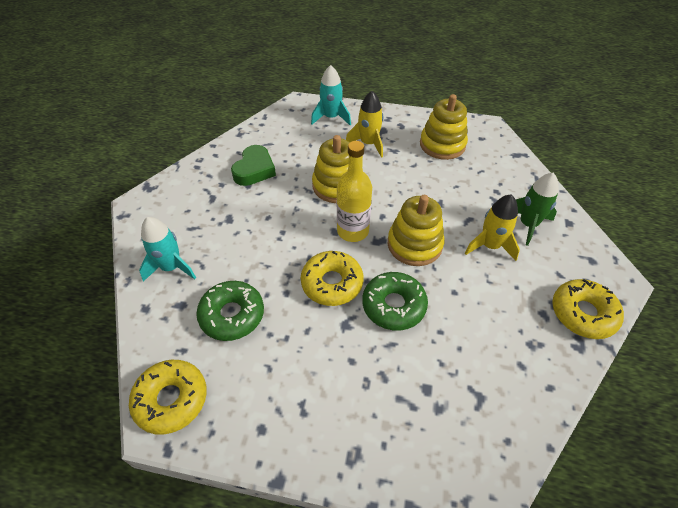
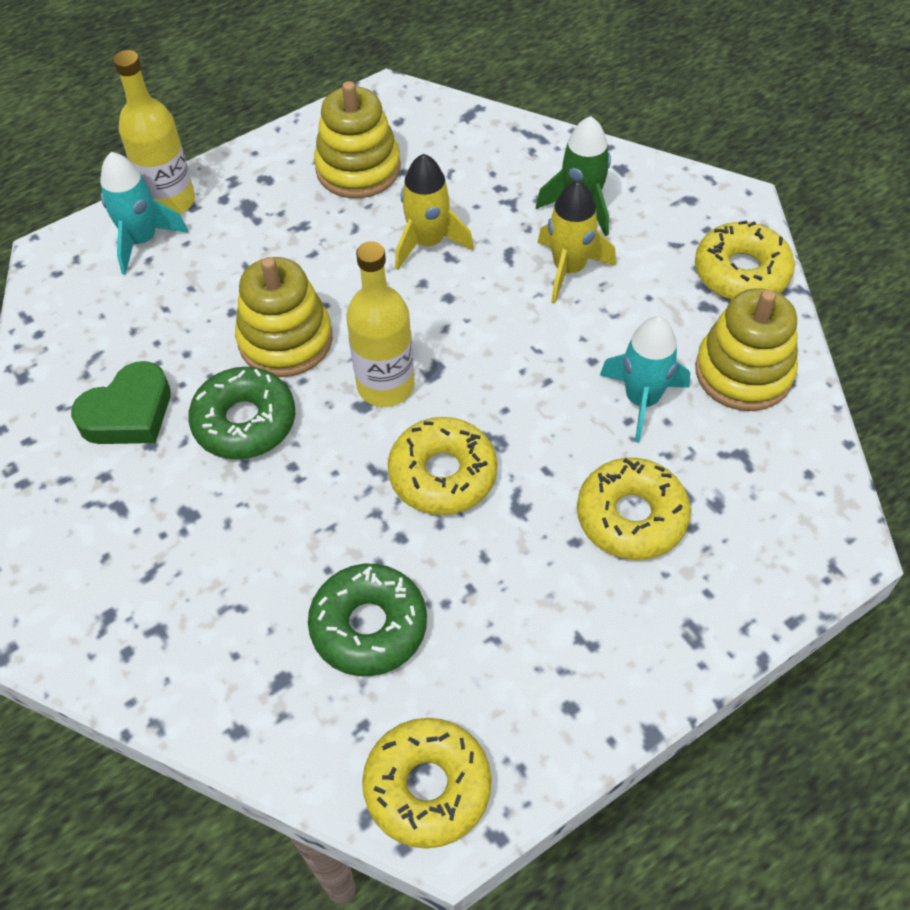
camera: 45 degrees left, 5 degrees up
turquoise rocket [139,217,196,282] -> turquoise rocket moved to [600,316,690,443]
green heart [231,145,276,186] -> green heart turned 75 degrees clockwise [71,361,171,444]
yellow rocket [346,91,383,158] -> yellow rocket moved to [395,154,474,270]
green donut [362,272,428,331] -> green donut moved to [188,367,295,460]
yellow stacking toy [388,195,445,266] -> yellow stacking toy moved to [695,288,798,411]
none -> yellow bottle [113,50,195,214]
none -> yellow donut [577,458,691,560]

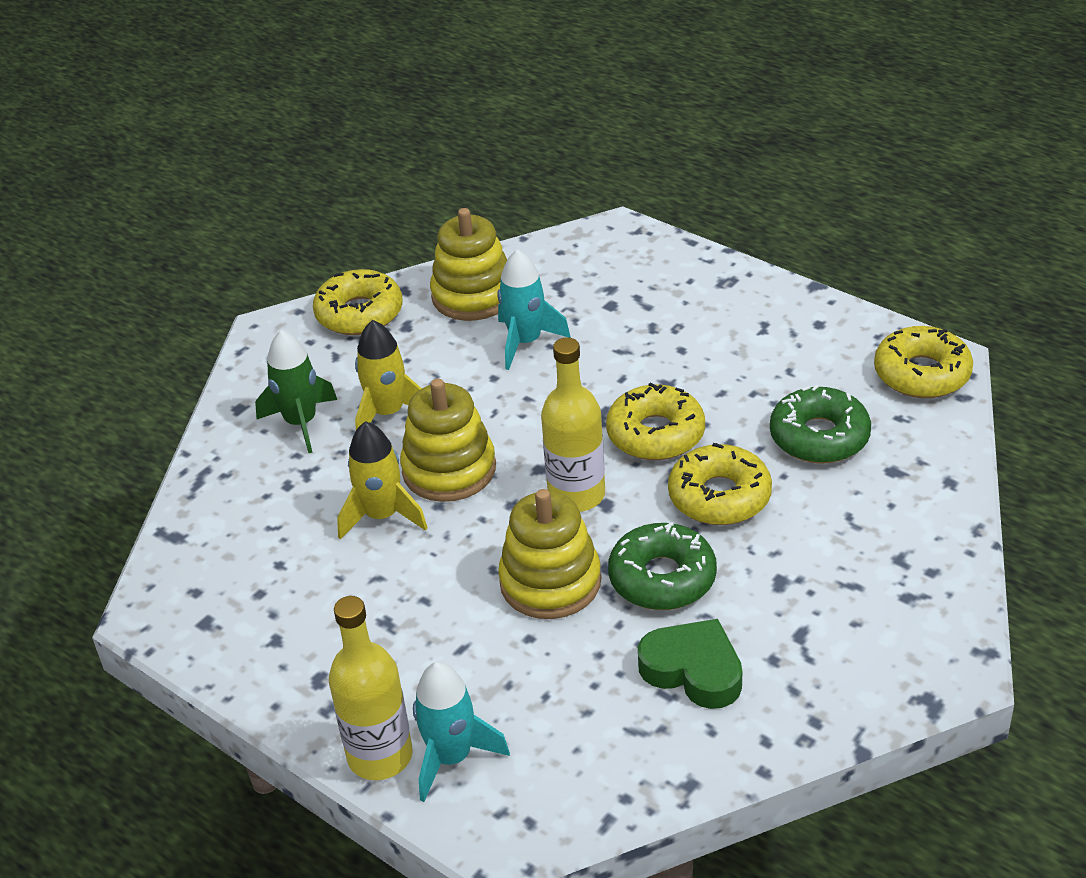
camera: 105 degrees left, 15 degrees down
yellow stacking toy [314,81,401,198] -> yellow stacking toy moved to [400,379,496,502]
yellow donut [577,458,691,560] -> yellow donut moved to [668,443,772,525]

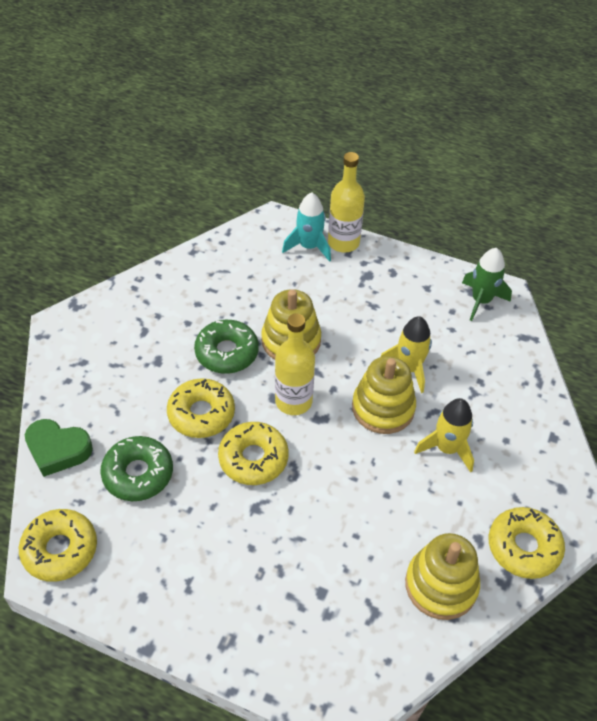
camera: 160 degrees right, 10 degrees up
green rocket [255,330,337,454] -> green rocket moved to [462,248,512,321]
turquoise rocket [498,249,571,370] -> none
green heart [638,619,742,709] -> green heart moved to [25,419,93,477]

